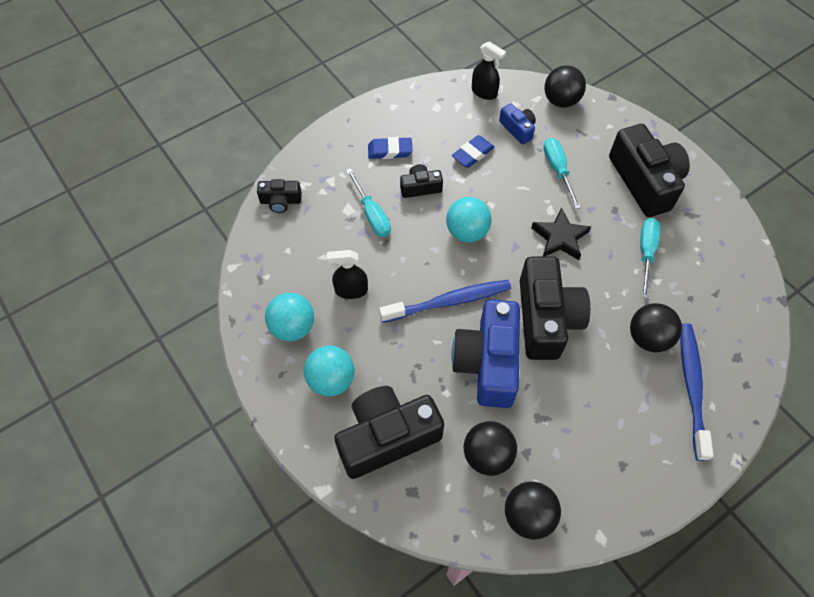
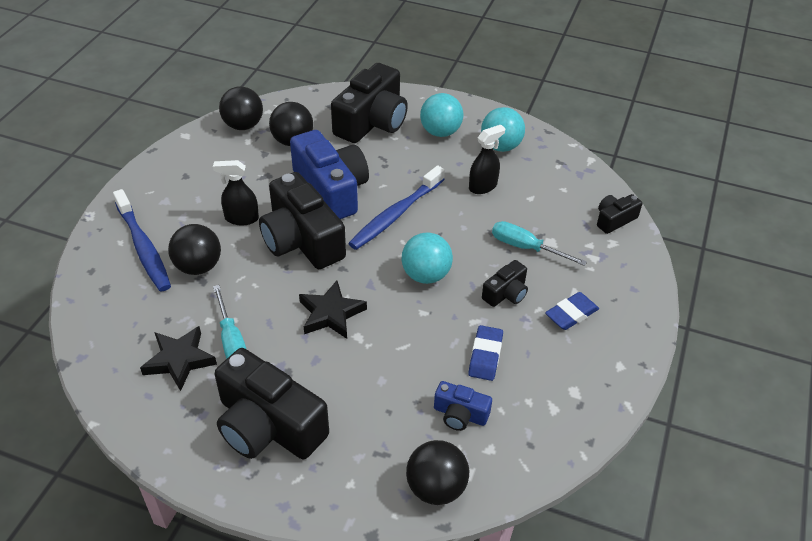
camera: 145 degrees right, 15 degrees down
black spray bottle [472,41,506,100] -> black spray bottle moved to [213,160,259,225]
turquoise screwdriver [543,138,581,209] -> none
none -> black star [140,326,217,391]

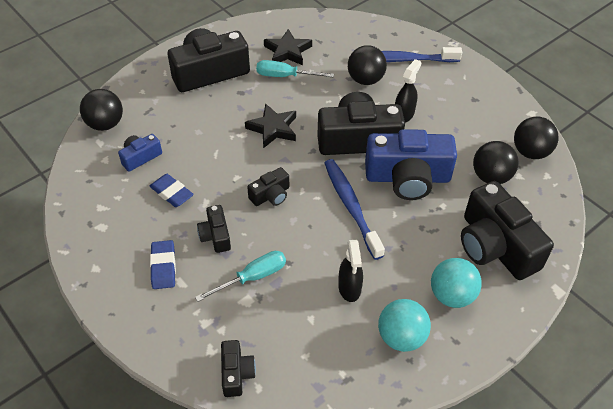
camera: 120 degrees right, 5 degrees up
turquoise ball [402,232,453,284] -> black camera [247,167,289,206]

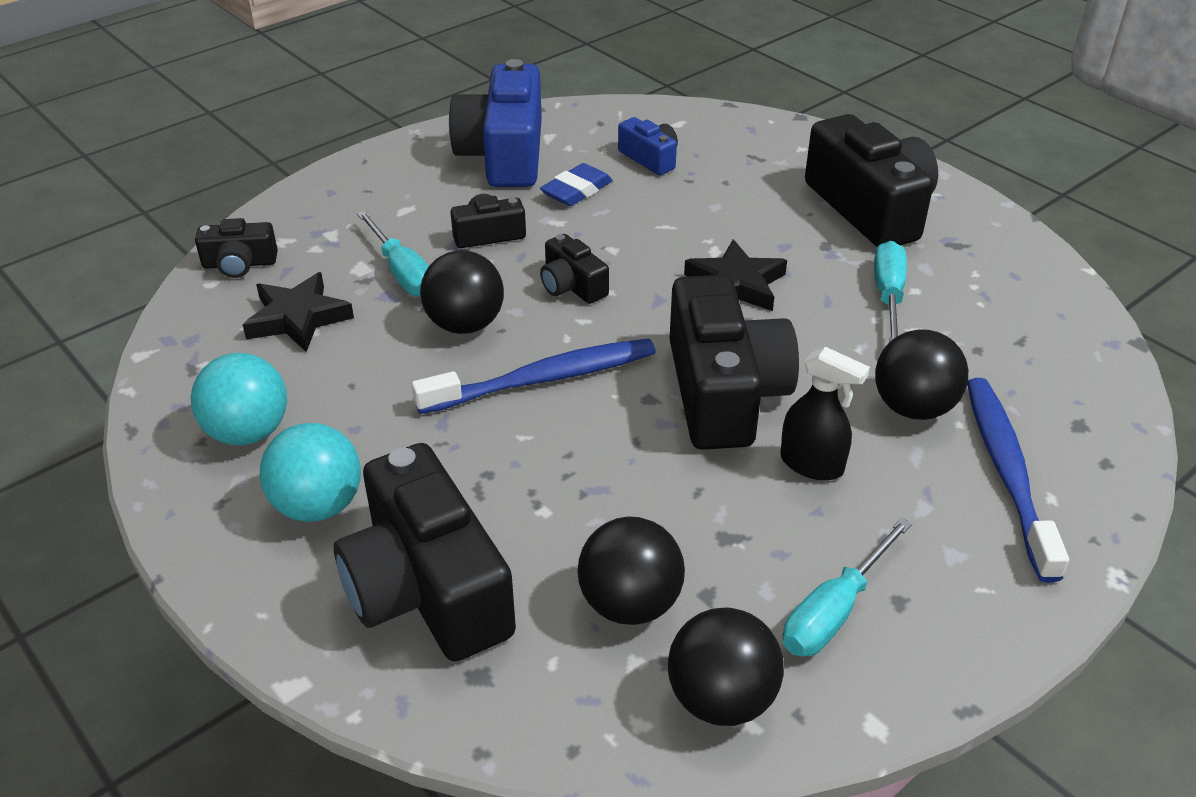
camera: 90 degrees right, 10 degrees down
black ball [80,89,123,131] -> black ball moved to [420,250,504,334]
blue eraser [150,240,176,289] -> none
black star [264,29,312,65] -> black star moved to [243,272,354,352]
black spray bottle [338,240,363,302] -> none
blue camera [365,129,457,200] -> blue camera moved to [449,59,542,187]
black camera [461,181,554,280] -> black camera turned 90 degrees counterclockwise [334,443,516,661]
none -> turquoise screwdriver [783,518,912,656]

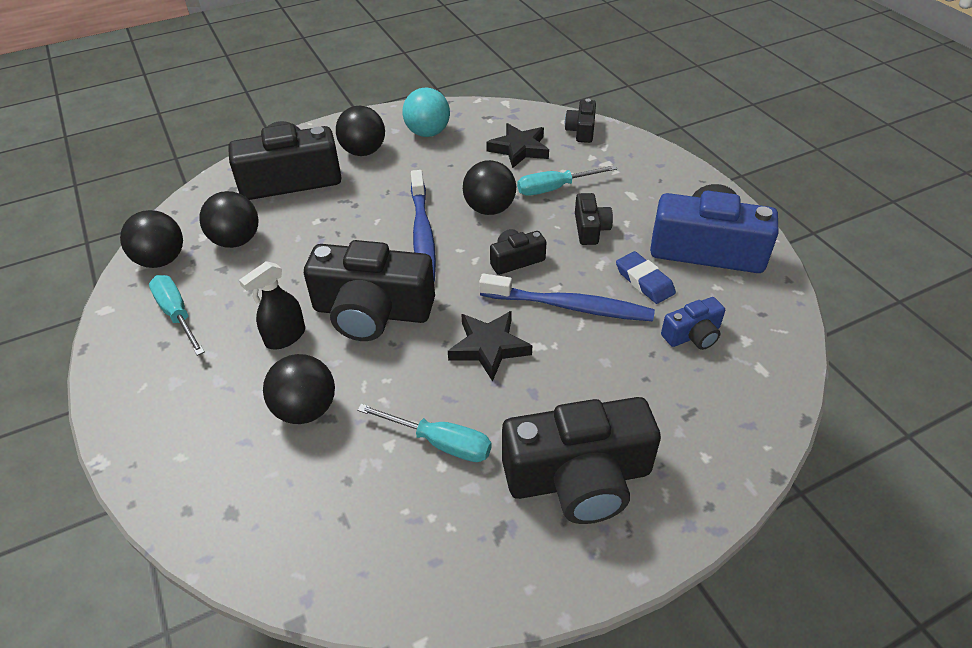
camera: 105 degrees right, 5 degrees up
turquoise ball [260,423,361,522] -> black ball [336,106,385,156]
blue toothbrush [967,378,1069,583] -> blue toothbrush moved to [479,273,655,321]

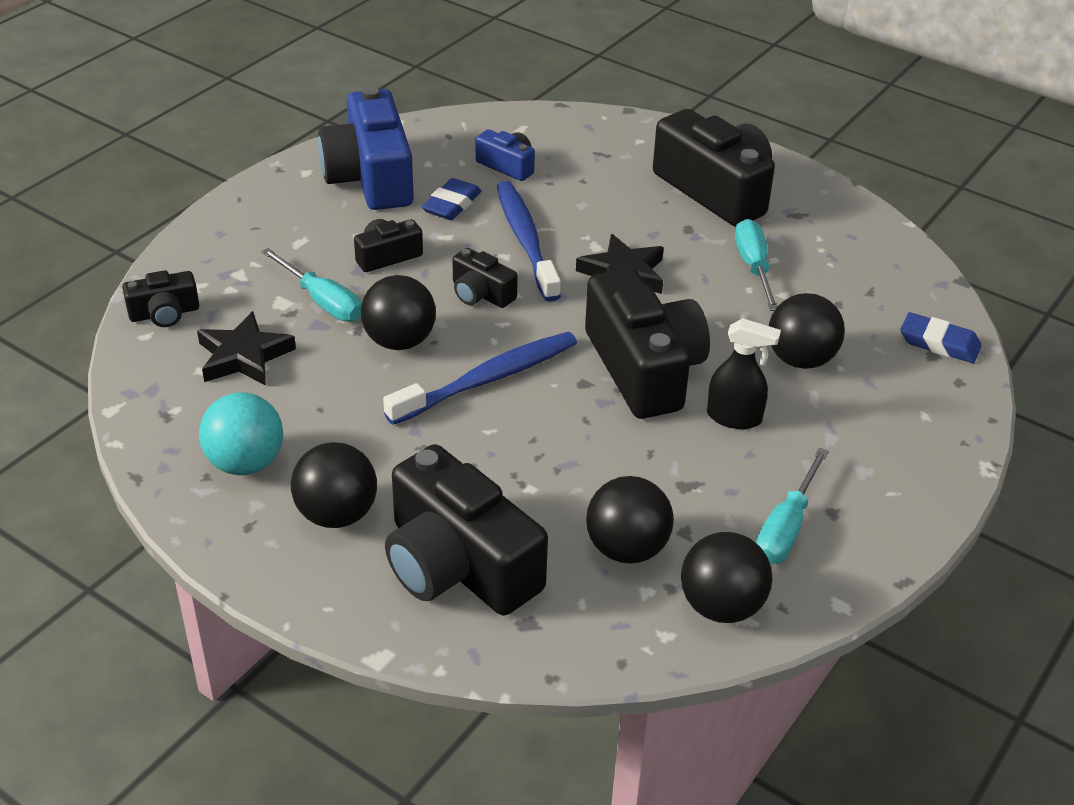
camera: 120 degrees left, 5 degrees down
none -> blue eraser [900,312,981,363]

